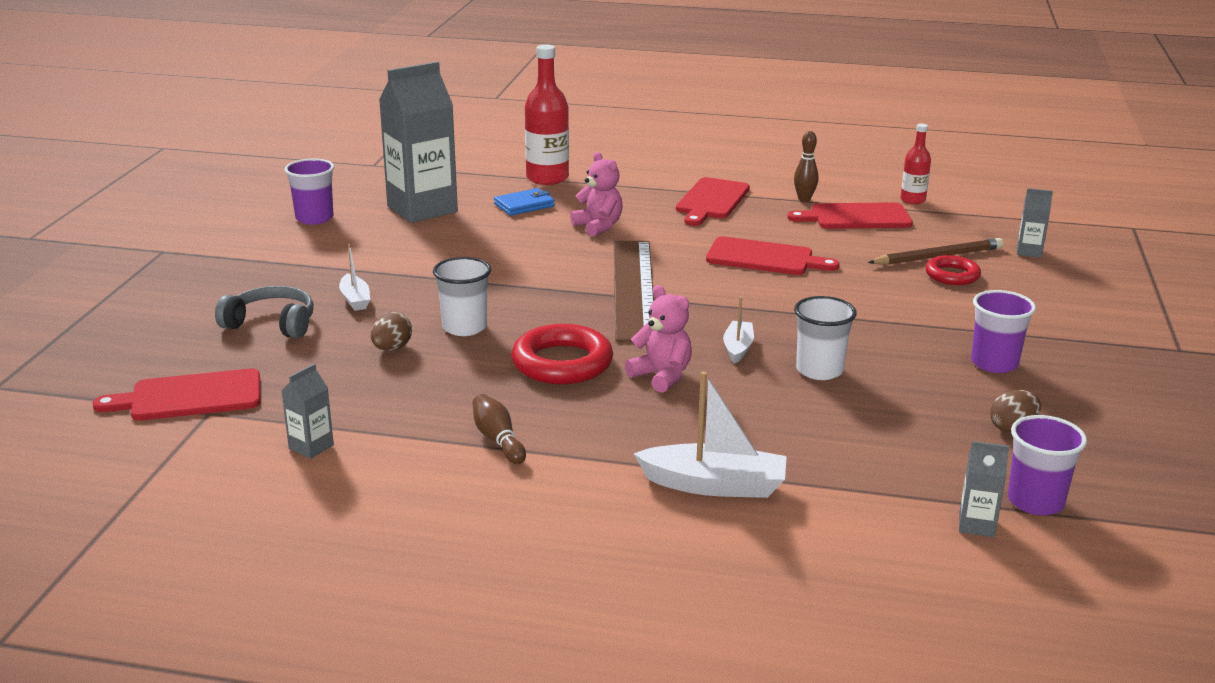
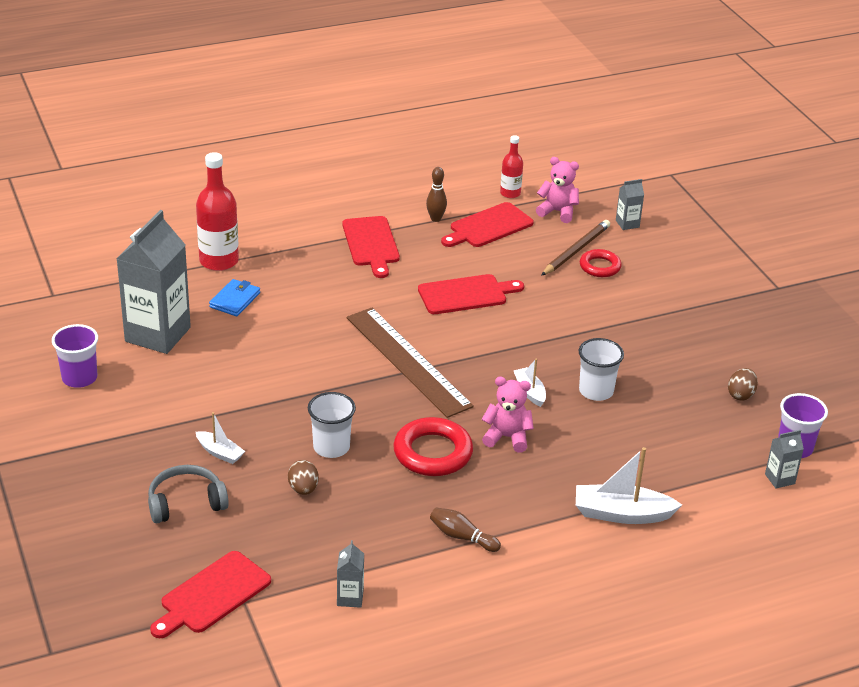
camera: 35 degrees left, 10 degrees up
pink teddy bear [570,152,623,237] -> pink teddy bear moved to [536,157,579,223]
white boat [634,371,787,498] -> white boat turned 150 degrees counterclockwise [576,447,682,524]
purple cup [971,290,1036,373] -> none

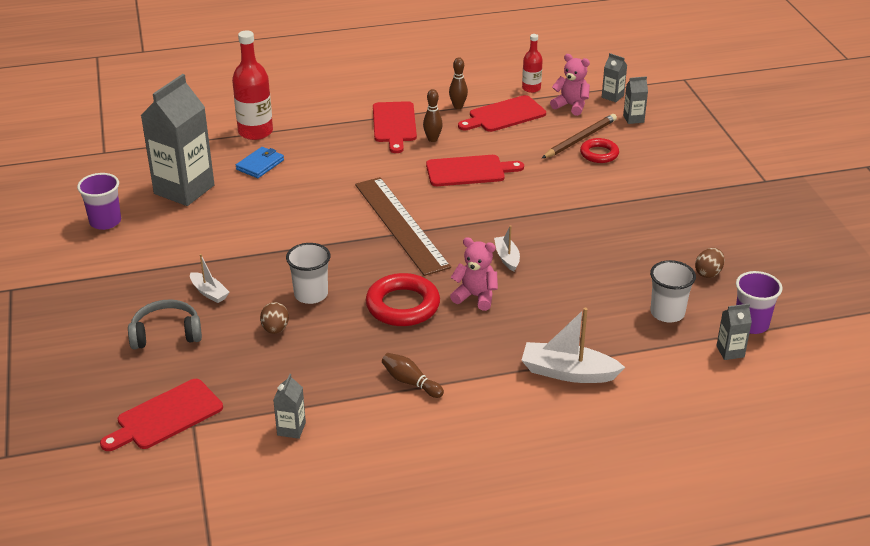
camera: 10 degrees right, 0 degrees up
white cup [579,338,624,401] -> white cup moved to [650,260,696,322]
none -> brown bowling pin [423,89,443,142]
none -> grey carton [602,53,627,102]

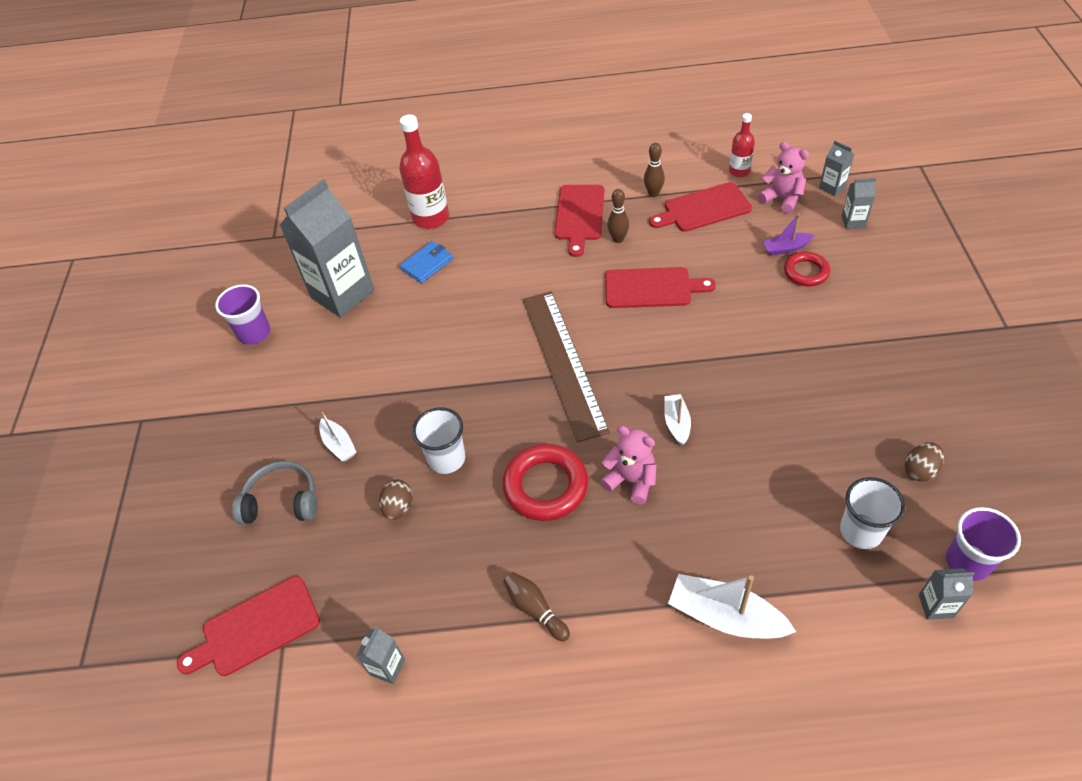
camera: 15 degrees right, 15 degrees up
brown pencil [542,114,617,158] -> purple boat [763,213,814,256]

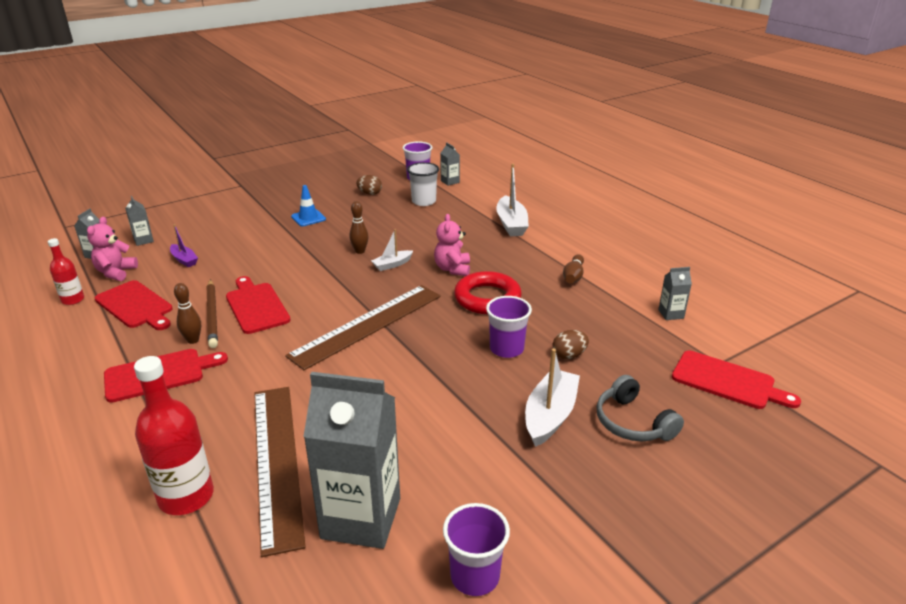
camera: 125 degrees left, 20 degrees down
white boat [319,412,356,461] -> white boat [525,348,580,447], size x1.75
blue wallet [400,241,453,283] -> brown ruler [254,387,306,557]
white cup [412,407,465,474] -> purple cup [486,296,532,358]
brown bowling pin [644,143,665,197] -> brown bowling pin moved to [350,201,369,254]
red ring [784,252,830,286] -> none
none -> brown pencil [206,279,218,348]
none -> blue traffic cone [291,185,326,226]

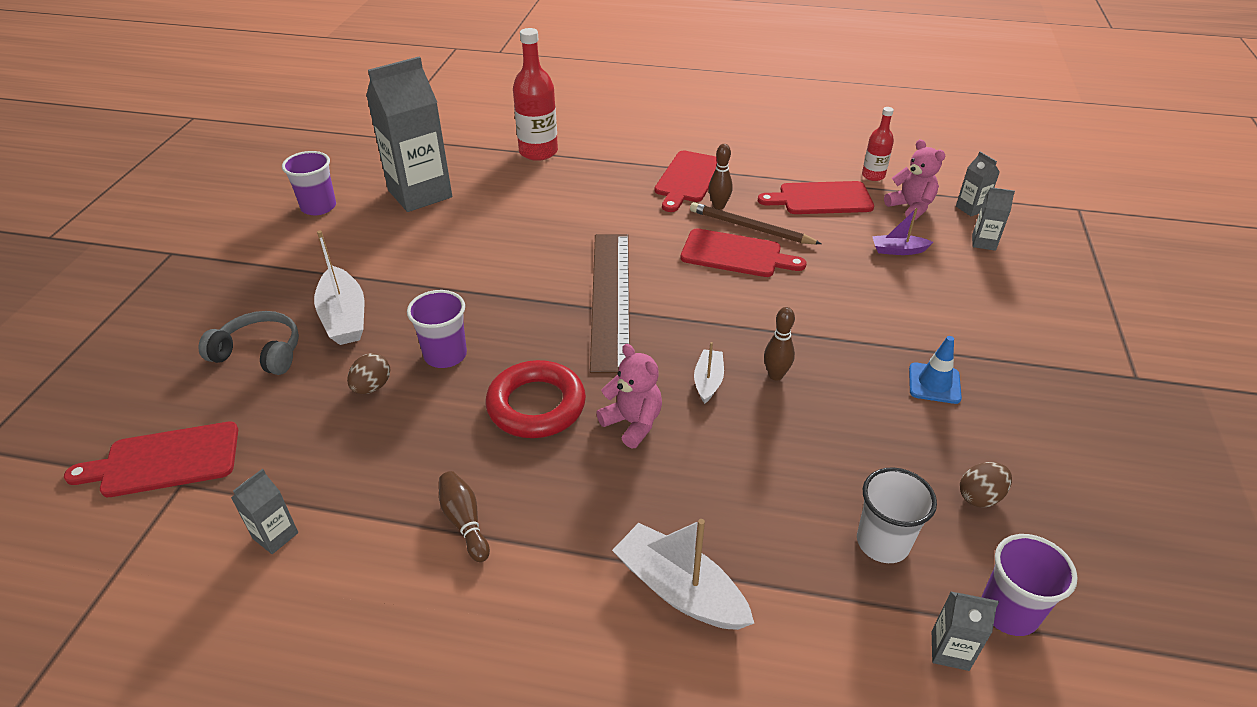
camera: 135 degrees right, 10 degrees up
brown ruler [254,387,306,557] -> none

